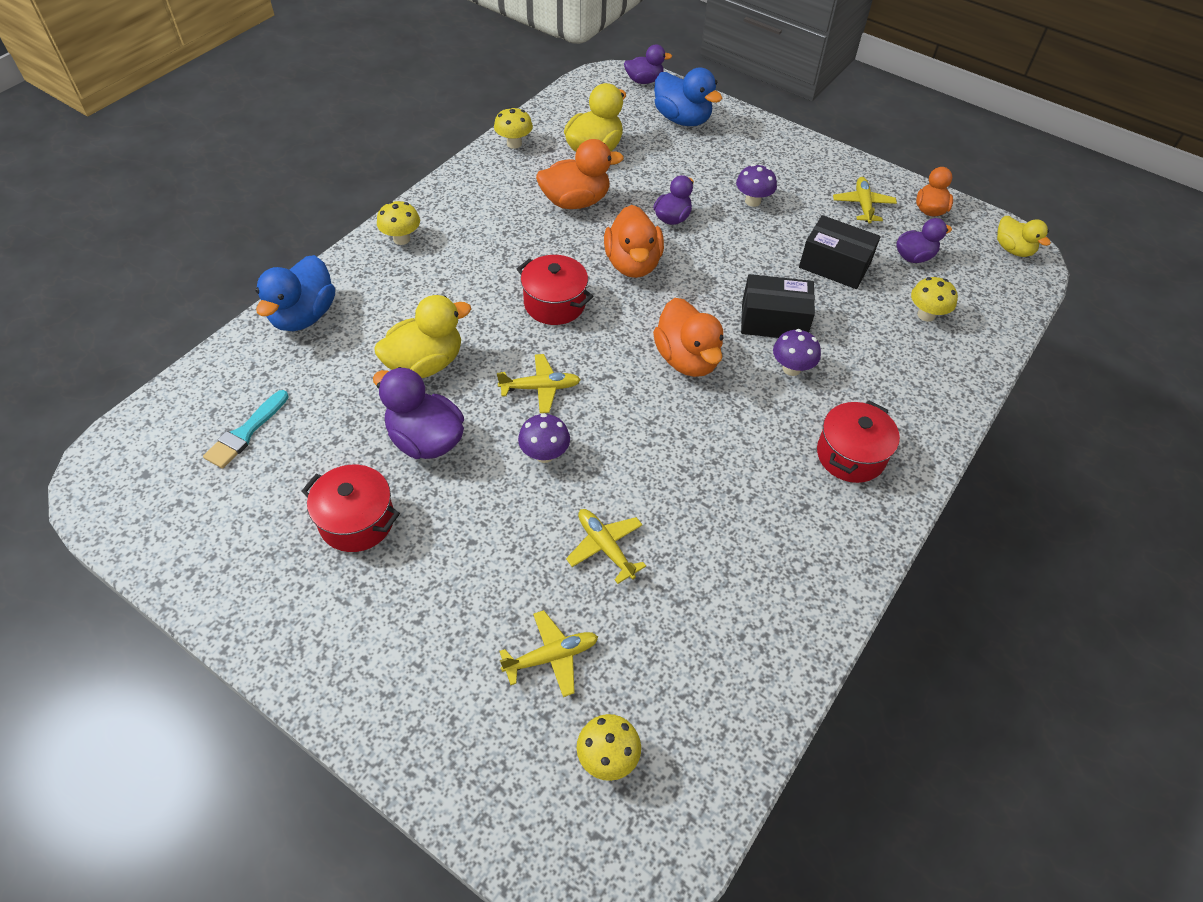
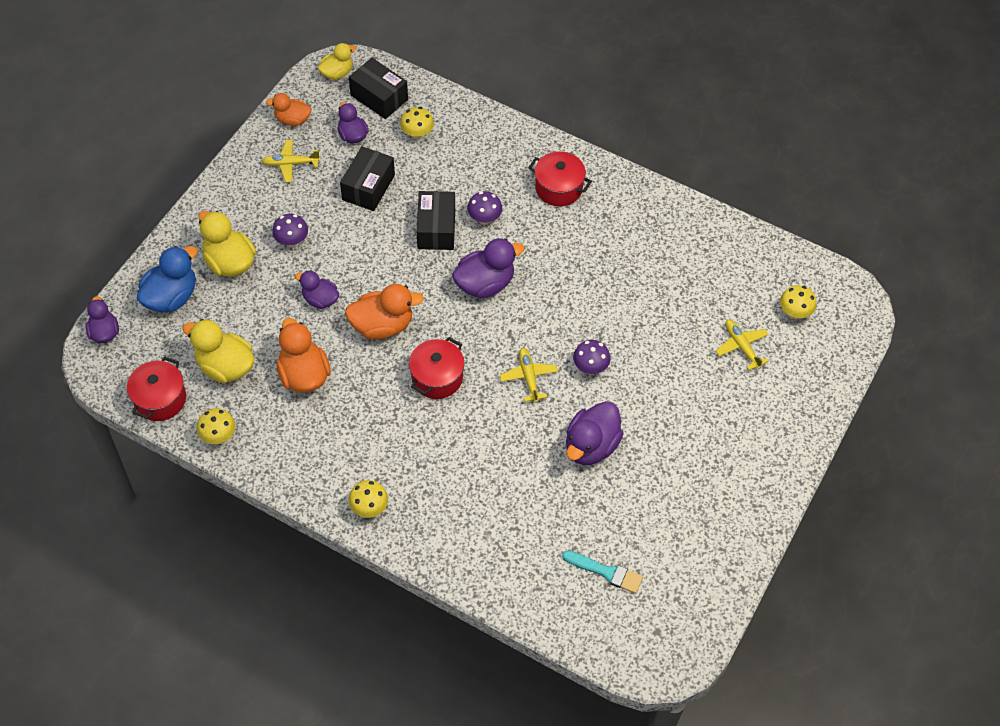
camera: 95 degrees left, 5 degrees up
blue duck [256,255,335,331] -> none
red pot [301,465,400,552] -> red pot moved to [127,357,186,421]
yellow duck [374,295,471,378] -> yellow duck moved to [198,210,256,277]
yellow plane [566,509,646,584] -> none
orange duck [653,298,724,377] -> purple duck [452,238,525,298]
none -> black box [349,58,408,119]

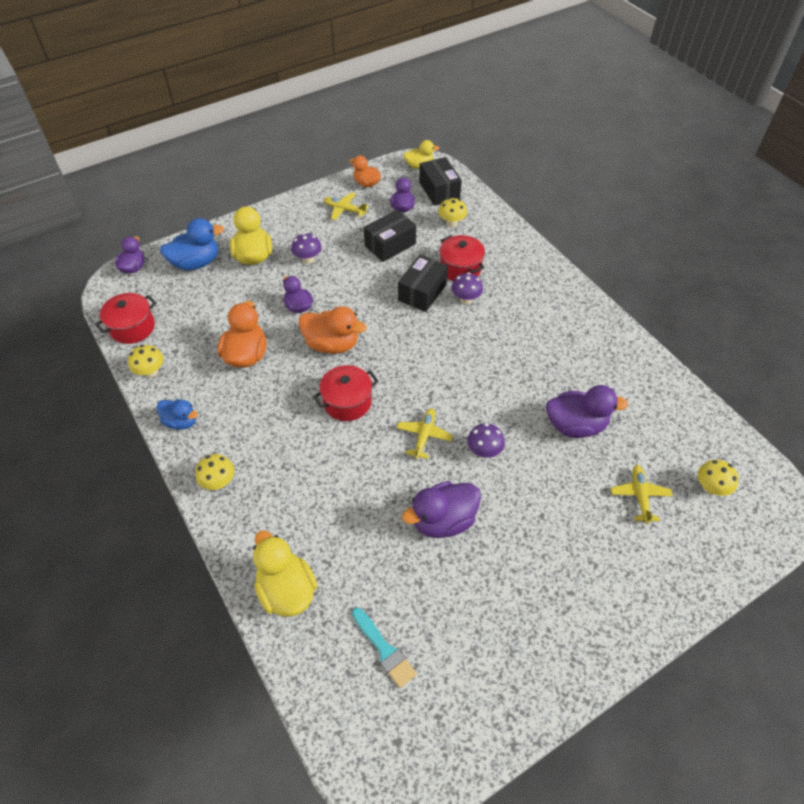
camera: 30 degrees right, 5 degrees down
yellow duck [182,319,254,383] -> yellow duck moved to [253,530,317,617]
purple duck [452,238,525,298] -> purple duck moved to [546,385,628,438]
red pot [528,152,592,206] -> red pot moved to [440,235,485,281]
none -> blue duck [156,399,198,430]

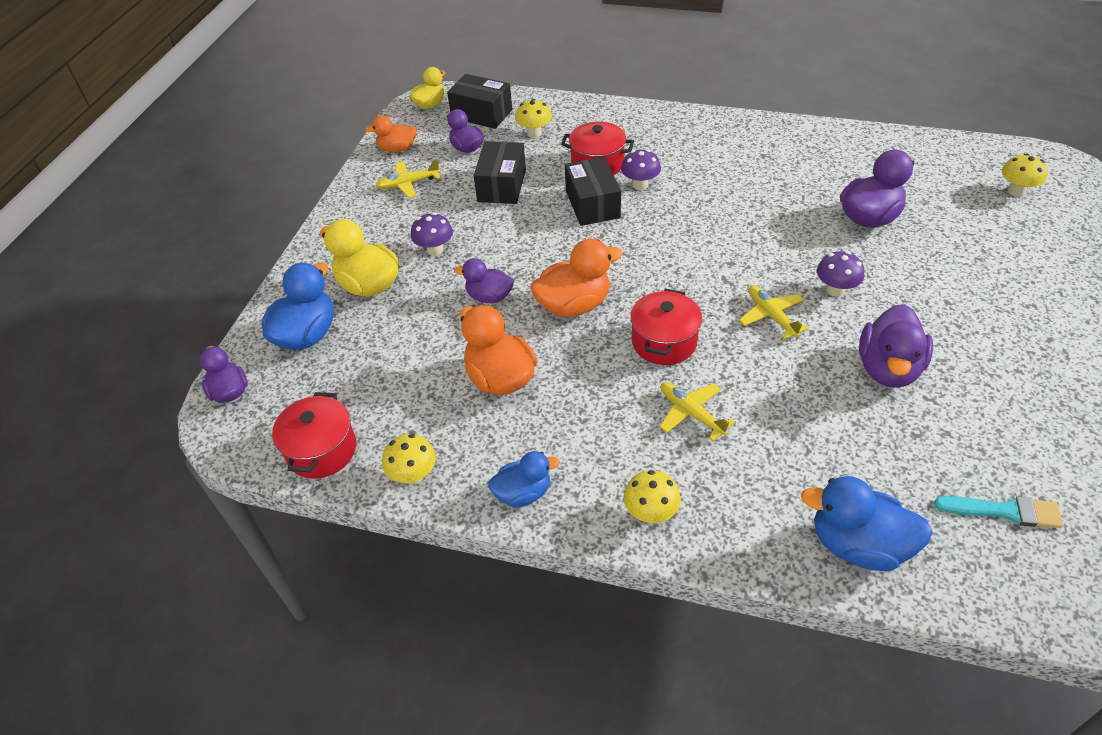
camera: 40 degrees left, 5 degrees down
yellow duck [253,530,317,617] -> blue duck [801,476,933,571]
yellow plane [611,465,673,524] -> yellow plane moved to [660,382,735,441]

